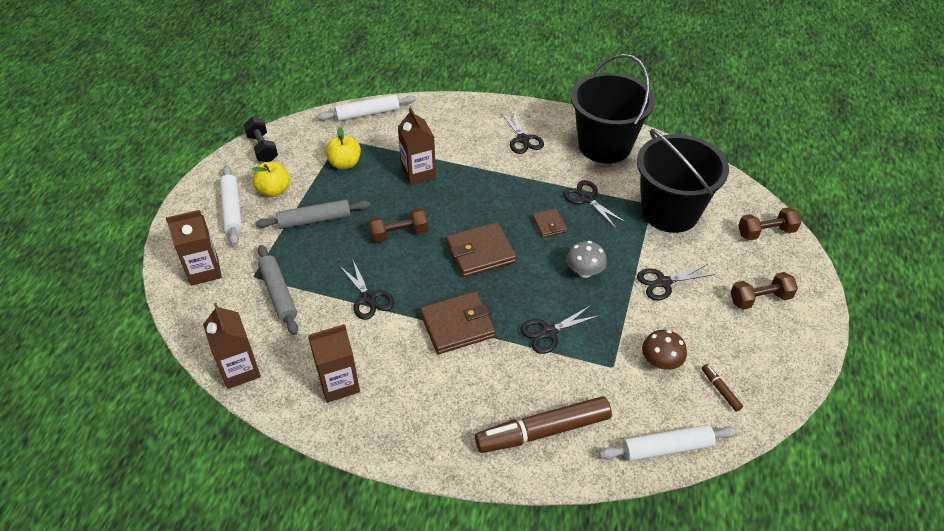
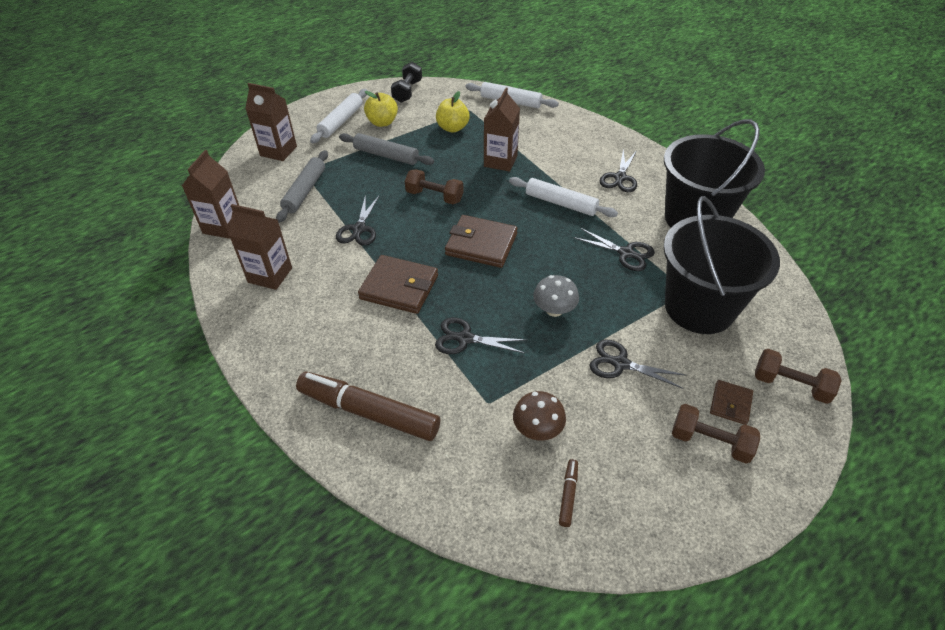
camera: 40 degrees right, 0 degrees up
brown wallet [532,208,567,238] -> brown wallet moved to [710,380,753,425]
black scissors [563,180,626,228] -> black scissors turned 120 degrees clockwise [574,228,655,271]
white rolling pin [599,425,738,461] -> white rolling pin moved to [509,177,618,217]

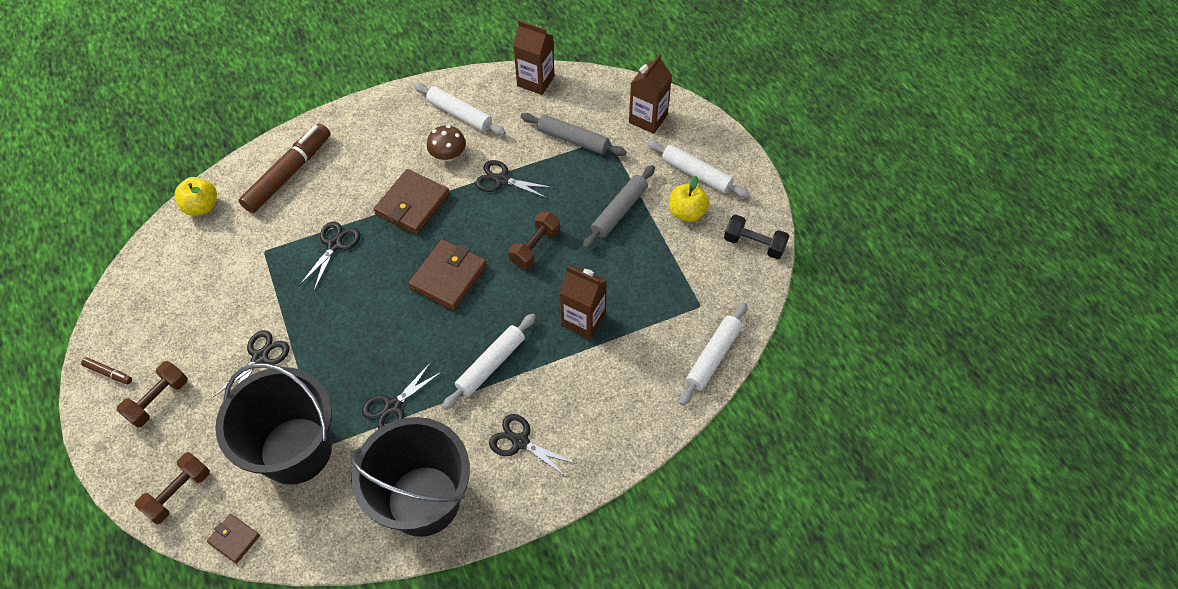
camera: 100 degrees right, 10 degrees up
brown carton [229,204,292,290] -> white rolling pin [414,83,506,136]
yellow apple [436,91,470,133] -> yellow apple moved to [174,177,217,216]
brown mushroom [513,391,566,441] -> brown mushroom moved to [427,125,466,161]
grey mushroom [533,275,579,317] -> none
brown marker [559,459,578,527] -> brown marker moved to [81,357,132,384]
brown wallet [710,380,753,425] -> brown wallet moved to [207,514,260,564]

